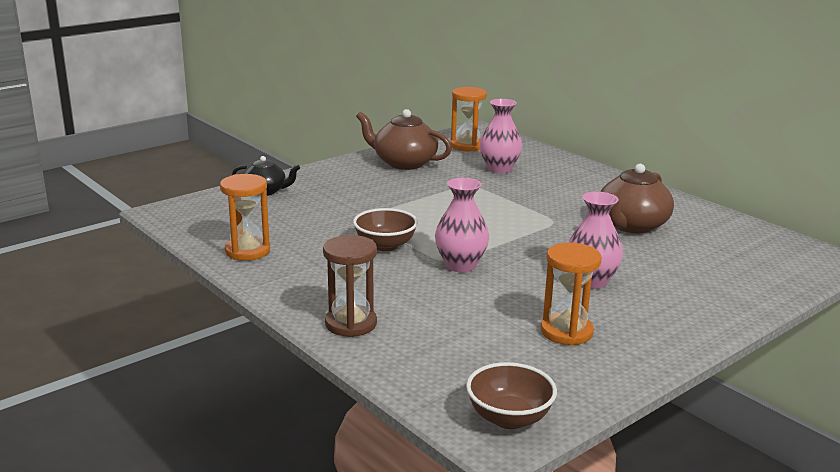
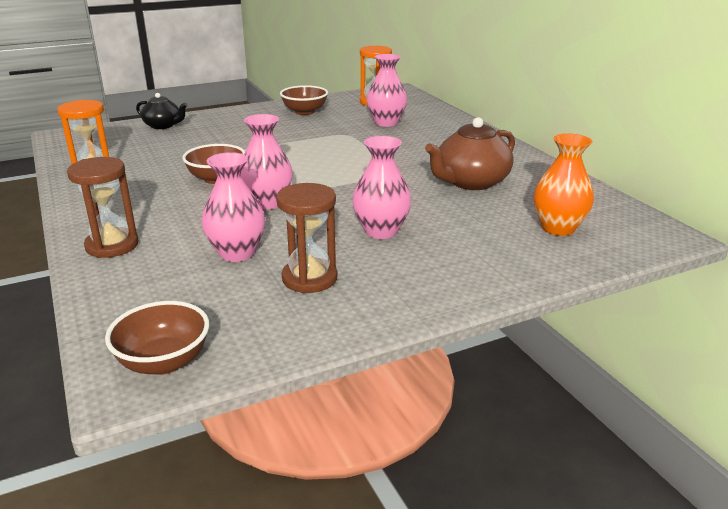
camera: 15 degrees right, 5 degrees up
brown teapot [356,109,452,170] -> brown bowl [280,85,328,115]
orange hourglass [541,243,602,346] -> brown hourglass [276,183,337,293]
none -> pink vase [202,152,265,262]
none -> orange vase [534,133,594,236]

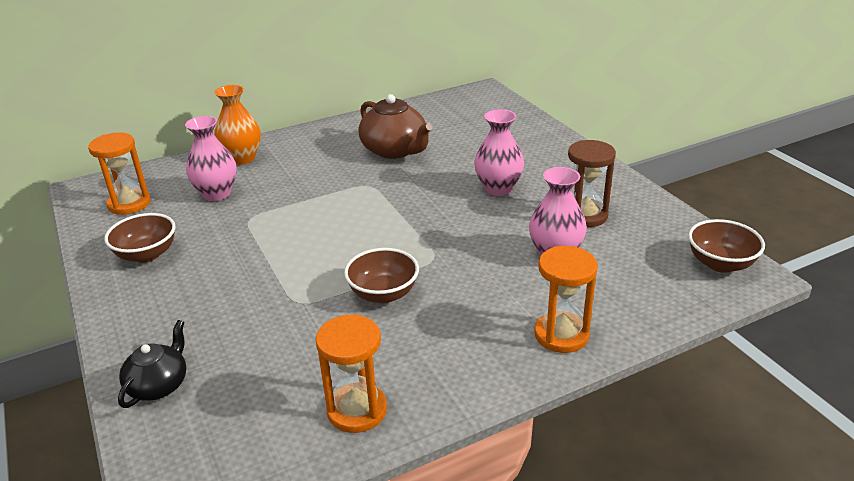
camera: 90 degrees left, 5 degrees up
brown hourglass [67,157,139,258] -> orange hourglass [534,246,598,353]
pink vase [241,114,293,210] -> none
orange vase [534,133,594,236] -> orange vase moved to [214,85,261,165]

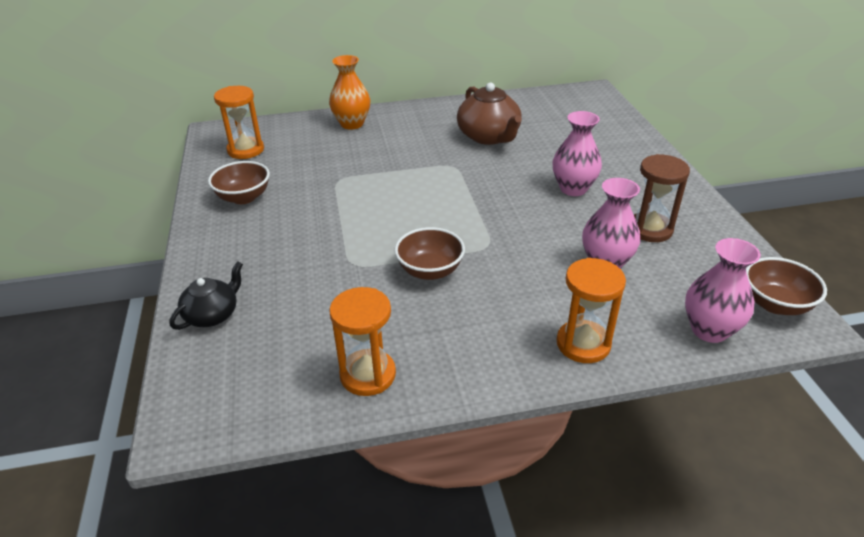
camera: 15 degrees right, 5 degrees up
pink vase [185,116,237,201] -> pink vase moved to [685,238,761,343]

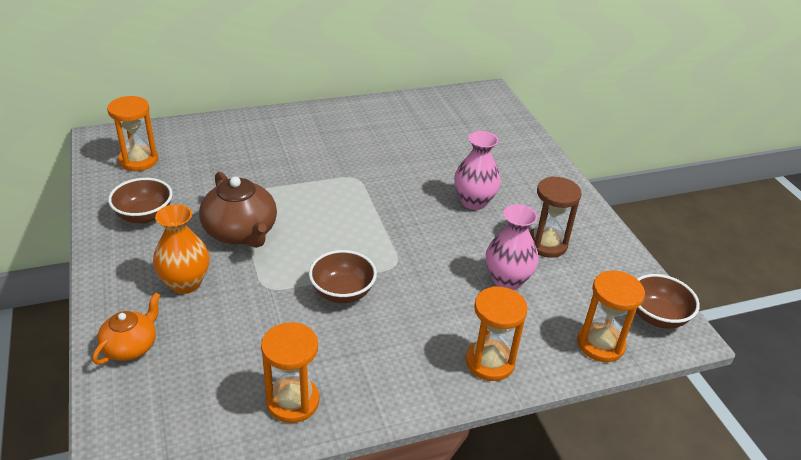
camera: 10 degrees left, 0 degrees up
black teapot [170,262,243,330] -> orange teapot [92,292,160,365]
orange vase [329,55,370,130] -> orange vase moved to [153,204,210,294]
brown teapot [457,83,522,145] -> brown teapot moved to [199,171,277,248]
pink vase [685,238,761,343] -> orange hourglass [577,271,645,362]

